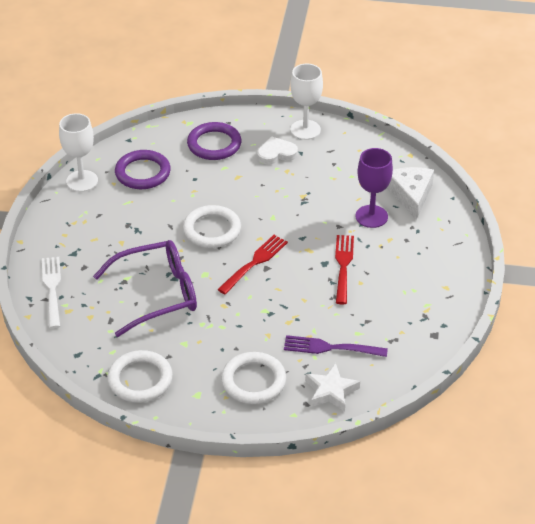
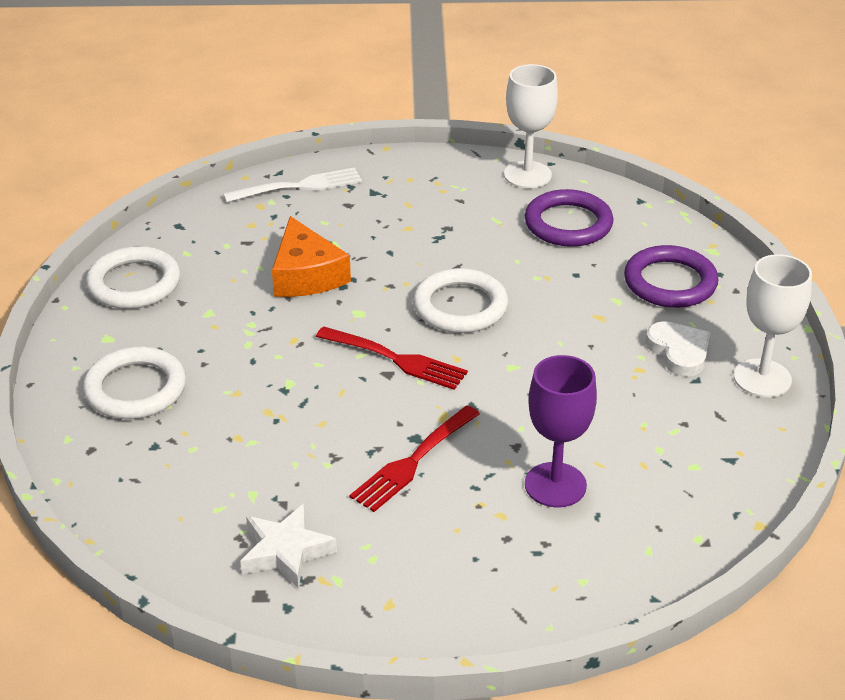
camera: 80 degrees right, 5 degrees down
purple glasses [93,240,197,337] -> orange cheese [272,216,351,297]
purple fork [284,335,388,357] -> none
white star [305,363,360,412] -> white star moved to [240,504,337,588]
red fork [335,235,354,304] -> red fork turned 135 degrees clockwise [350,406,480,512]
white cheese [387,167,434,220] -> none

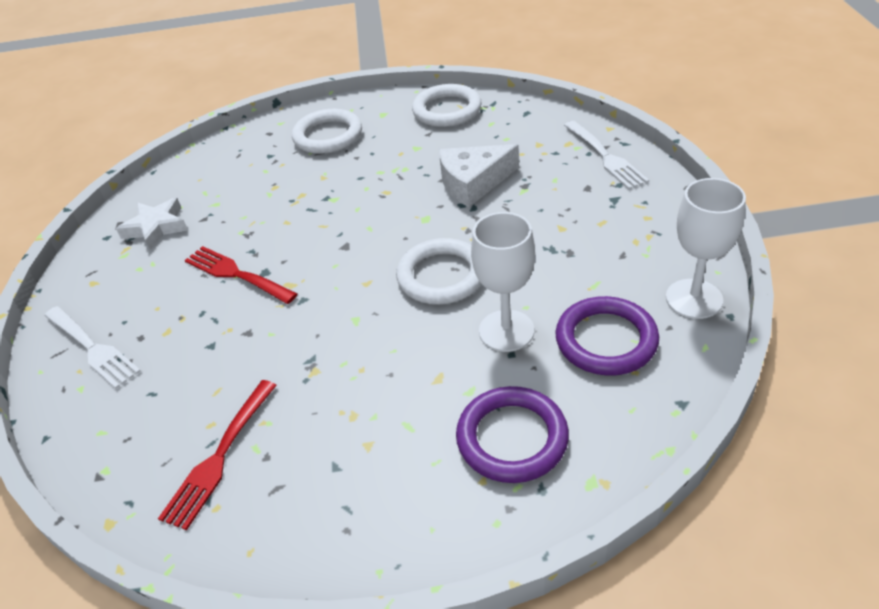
camera: 90 degrees right, 5 degrees up
orange cheese [272,216,351,297] -> white cheese [439,144,519,207]
red fork [316,326,468,390] -> red fork moved to [158,380,277,530]
purple goblet [525,355,597,507] -> none
white heart [646,321,710,377] -> none
white goblet [734,254,812,397] -> white goblet moved to [471,212,535,352]
none -> white fork [44,306,141,389]

